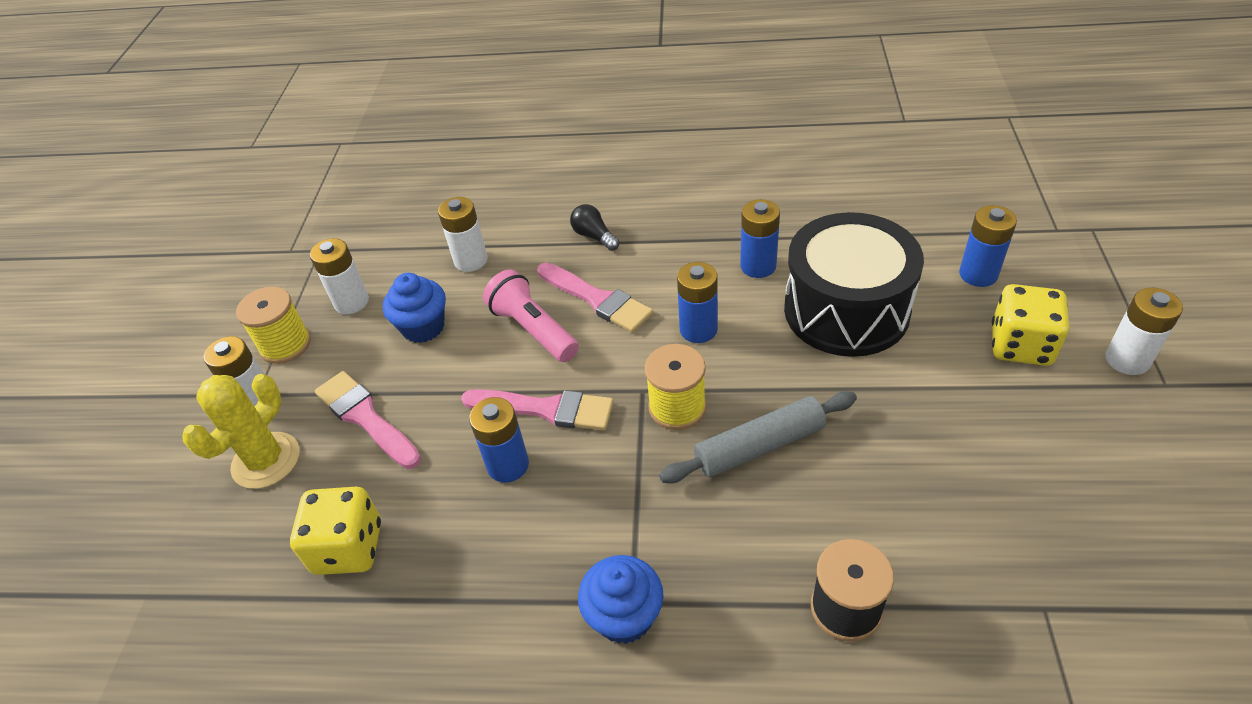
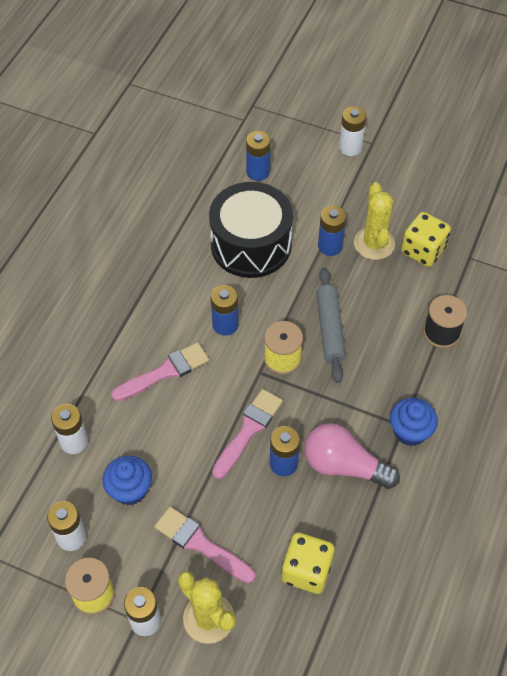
camera: 75 degrees left, 10 degrees up
pink brush [315,371,421,469] -> pink brush turned 60 degrees clockwise [154,506,256,583]
pink flashlight [483,269,579,362] -> none
black light bulb [570,204,620,251] -> none
blue battery [740,199,780,278] -> blue battery moved to [318,206,346,256]
yellow dice [992,284,1069,366] -> yellow dice moved to [401,212,451,267]
none -> pink light bulb [304,423,400,489]
none -> yellow cactus [354,182,395,260]

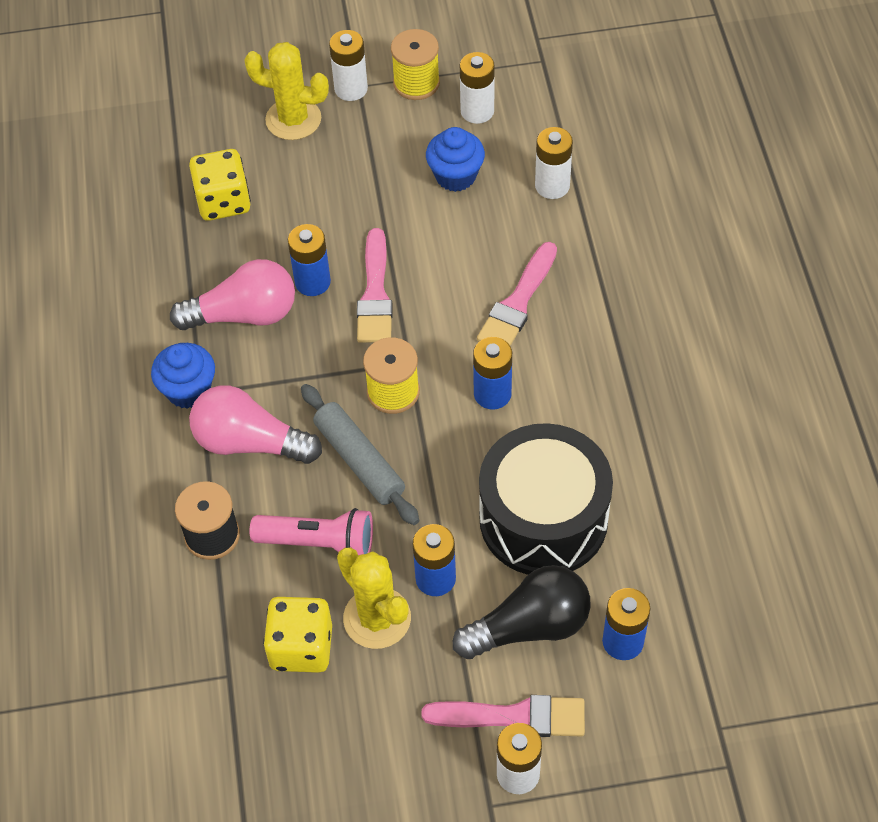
camera: 150 degrees right, 0 degrees up
pink brush [154,506,256,583] -> pink brush moved to [421,695,585,737]
none -> pink light bulb [189,385,322,464]
none -> pink flashlight [250,508,373,555]
none -> black light bulb [453,565,591,659]

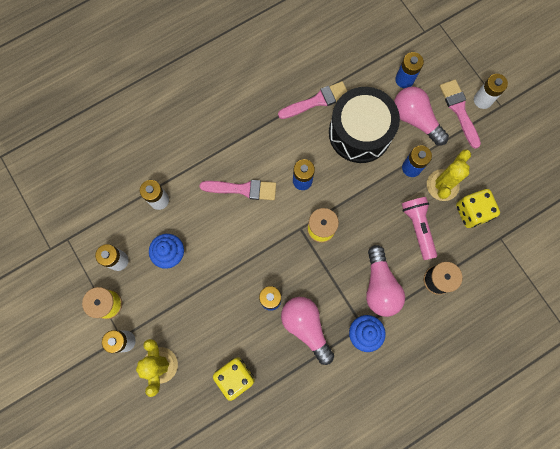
camera: 115 degrees left, 20 degrees up
grey rolling pin [301,384,419,525] -> none
pink brush [357,228,393,343] -> pink brush moved to [278,81,347,119]
black light bulb [453,565,591,659] -> pink light bulb [394,87,449,146]

